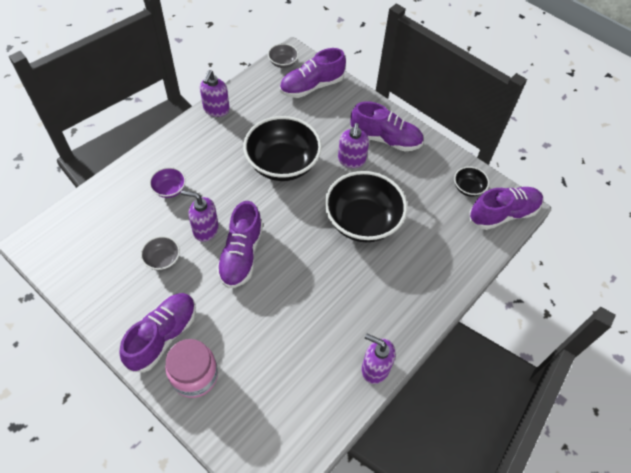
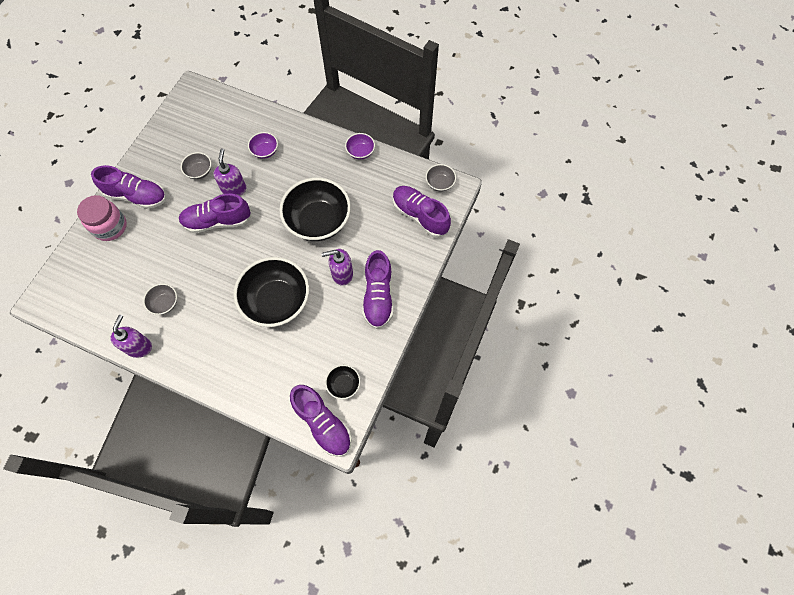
camera: 75 degrees right, 10 degrees up
purple soap dispenser [200,70,230,117] -> purple bowl [345,133,375,159]
none -> grey bowl [143,284,177,315]

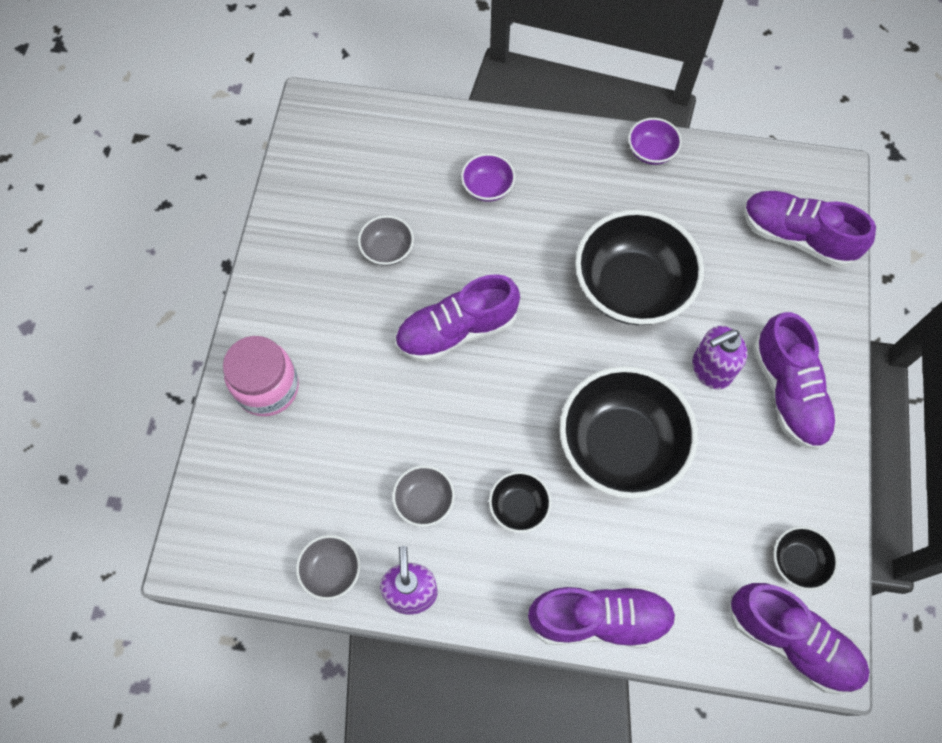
camera: 15 degrees left, 0 degrees up
purple shoe [91,165,166,209] -> purple shoe moved to [527,586,676,648]
purple soap dispenser [213,148,246,196] -> none
grey bowl [426,164,456,192] -> grey bowl moved to [296,535,360,600]
none -> black bowl [489,471,552,533]

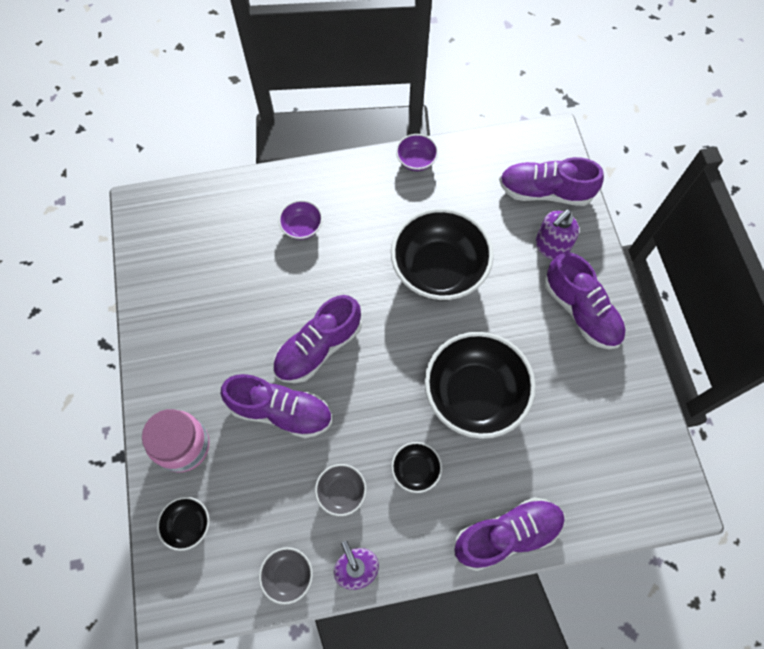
camera: 20 degrees left, 0 degrees up
grey bowl [358,215,414,266] -> none
purple soap dispenser [692,326,748,389] -> purple soap dispenser moved to [536,209,579,260]
purple shoe [730,583,869,695] -> purple shoe moved to [220,374,332,438]
black bowl [773,526,838,591] -> black bowl moved to [157,497,209,551]

